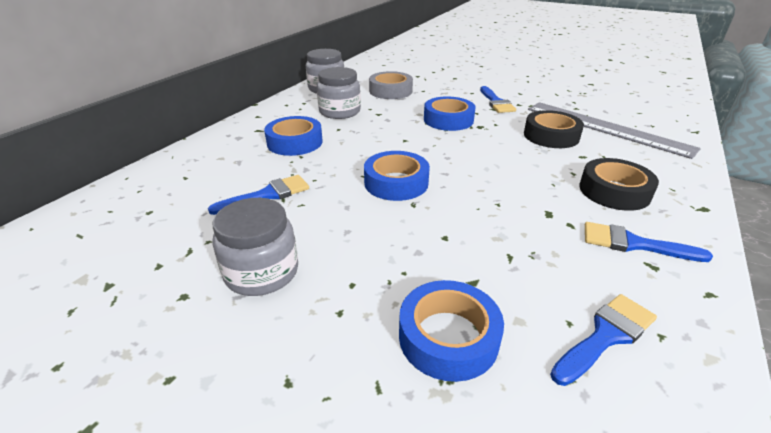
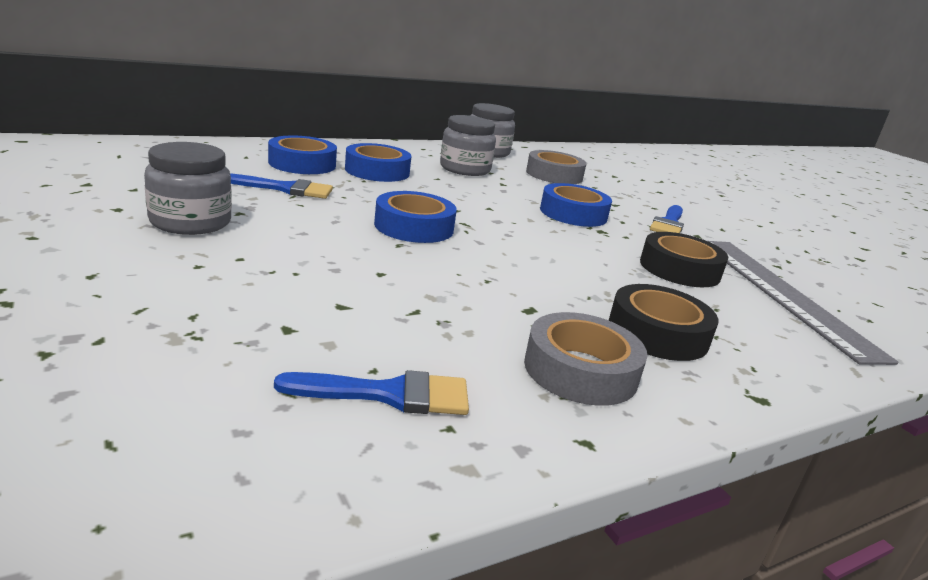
camera: 30 degrees right, 10 degrees down
blue tape [399,280,504,382] -> blue tape moved to [268,135,337,174]
blue brush [585,222,713,262] -> grey tape [524,312,648,406]

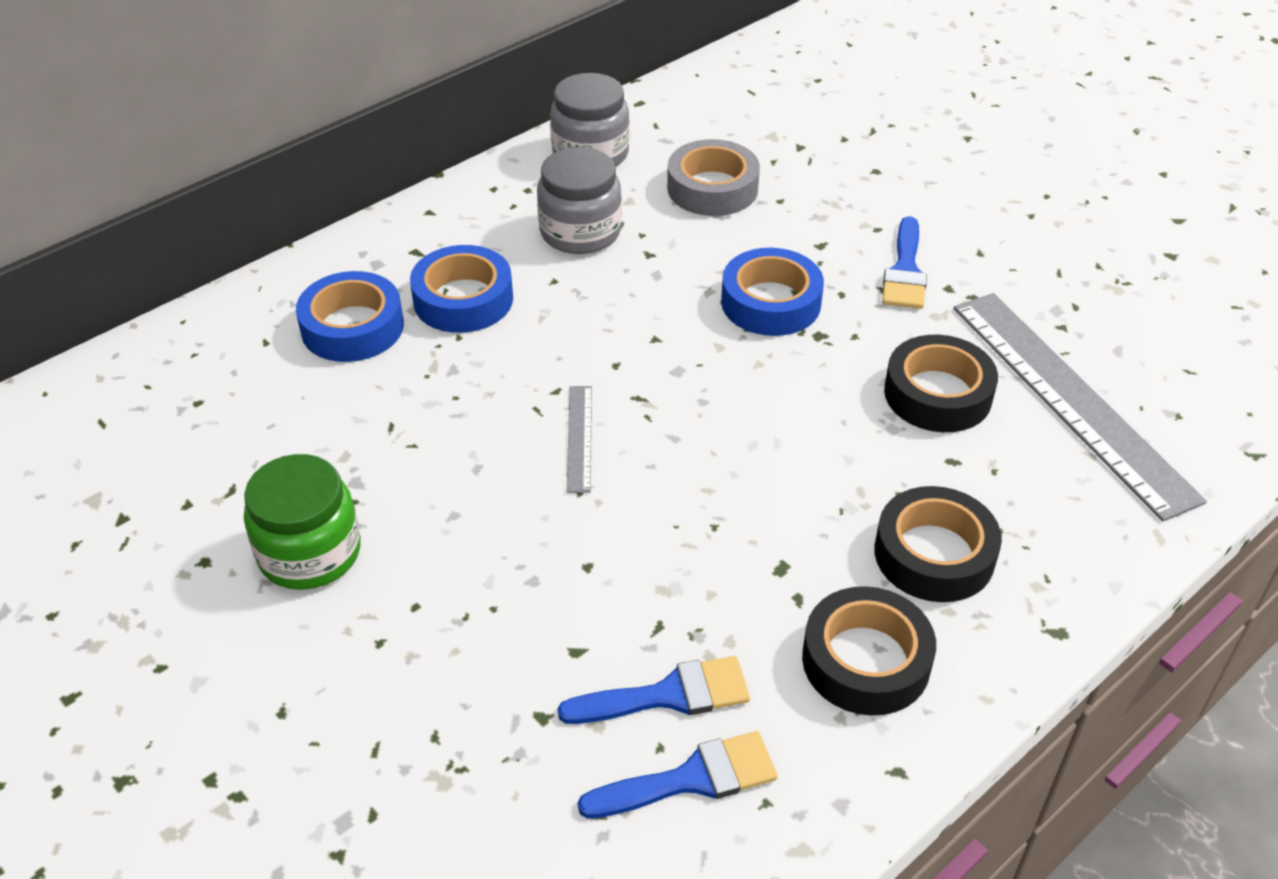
camera: 10 degrees left, 20 degrees up
grey jar [144,142,232,235] -> green jar [244,454,361,590]
blue brush [230,173,333,199] -> blue brush moved to [557,656,750,724]
blue tape [374,191,457,243] -> grey ruler [567,386,592,493]
grey tape [524,312,648,406] -> black tape [802,586,936,716]

